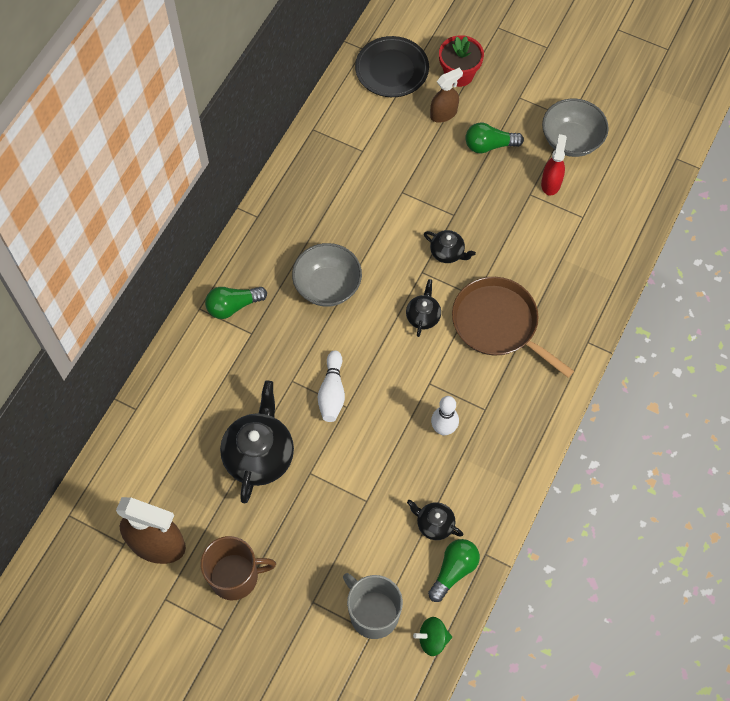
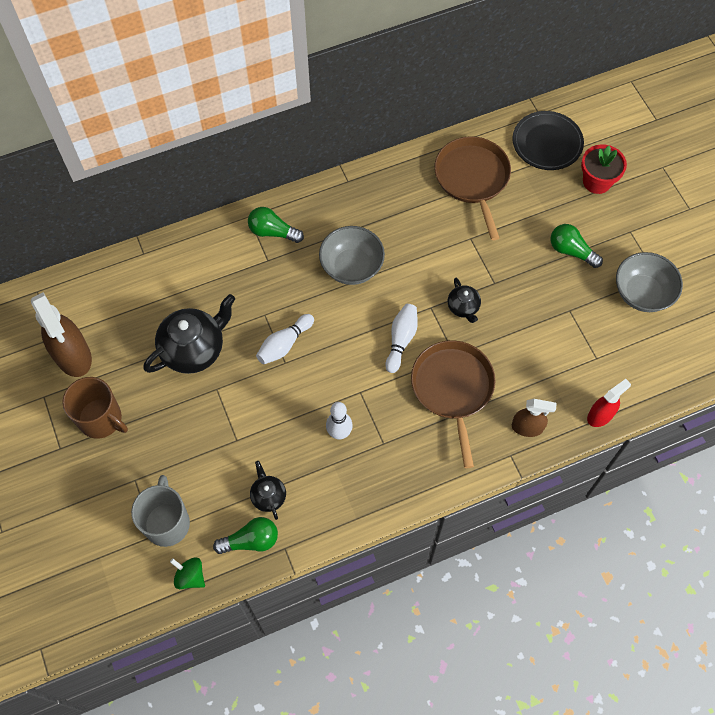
camera: 40 degrees right, 0 degrees up
black teapot [406,279,441,337] -> white bowling pin [386,304,418,373]
brown spray bottle [430,68,463,123] -> brown spray bottle moved to [512,399,557,437]
red spray bottle [541,134,567,195] -> red spray bottle moved to [587,379,631,427]
none -> brown pan [434,136,511,240]

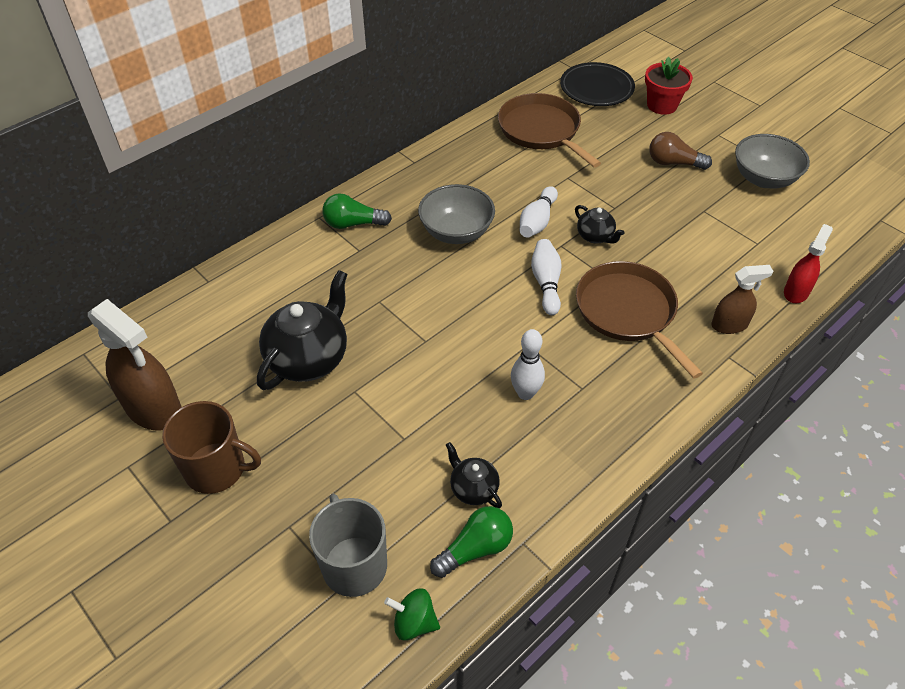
camera: 20 degrees left, 15 degrees down
white bowling pin [256,314,314,364] -> white bowling pin moved to [520,186,558,238]
green light bulb [551,224,603,268] -> brown light bulb [649,132,712,170]

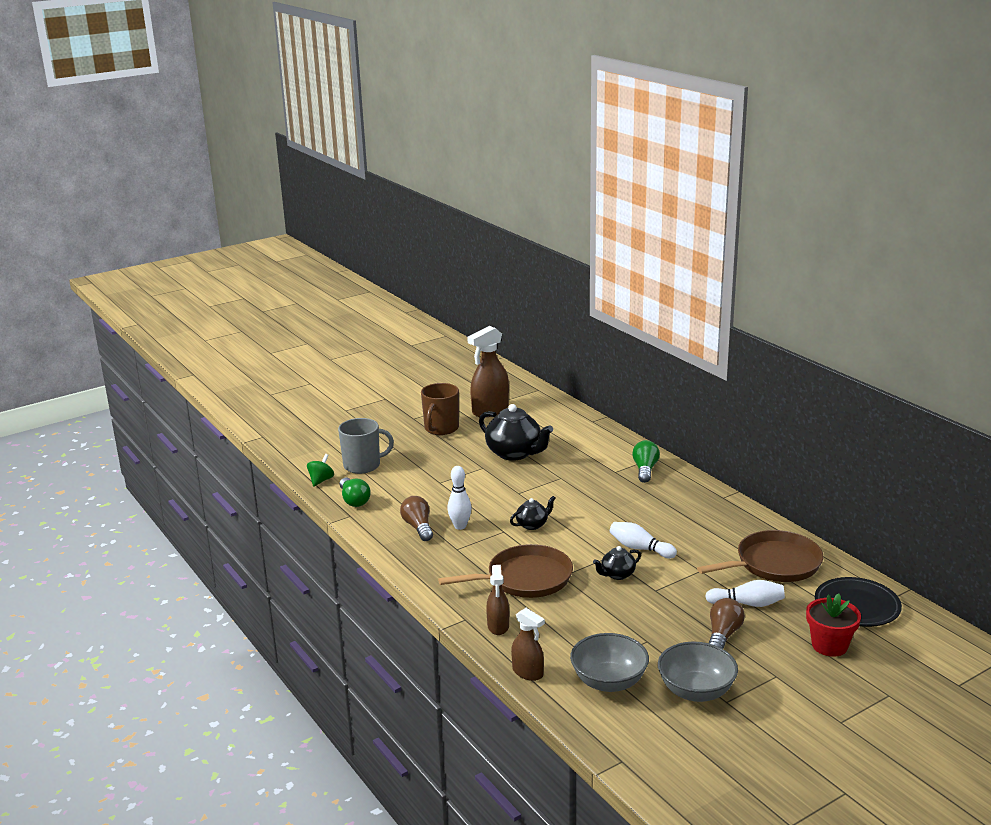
camera: 100 degrees right, 25 degrees down
grey bowl [418,184,495,244] -> grey bowl moved to [570,633,649,692]
black teapot [446,442,502,509] -> black teapot moved to [510,496,556,530]
white bowling pin [531,239,561,315] -> white bowling pin moved to [705,580,785,607]
red spray bottle [784,224,833,303] -> brown spray bottle [511,608,545,681]
none -> brown light bulb [400,496,433,541]

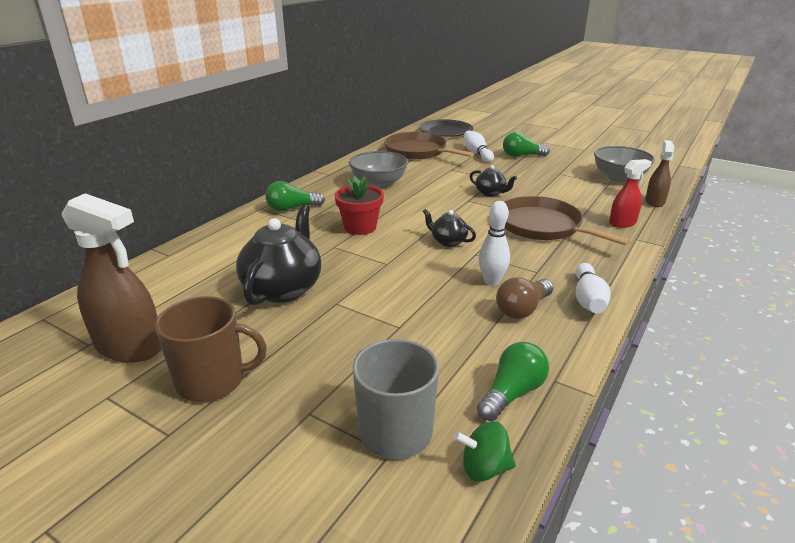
camera: 115 degrees left, 5 degrees up
brown spray bottle [486,565,509,635] -> red spray bottle [609,159,652,228]
white bowling pin [610,522,677,558] -> white bowling pin moved to [576,263,611,314]
grey bowl [658,642,738,702] -> grey bowl moved to [349,151,408,188]
brown light bulb [709,598,745,649] -> green light bulb [503,132,550,157]
red flower pot [806,594,861,657] -> red flower pot moved to [335,176,384,235]

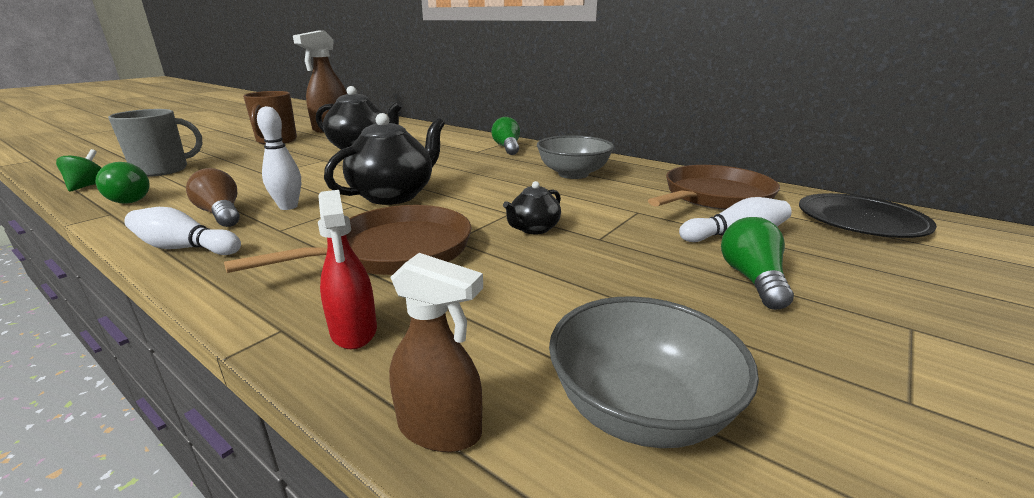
camera: 95 degrees right, 5 degrees down
red flower pot [335,176,384,235] -> none
black teapot [423,209,476,247] -> black teapot [324,113,445,205], size x1.95

